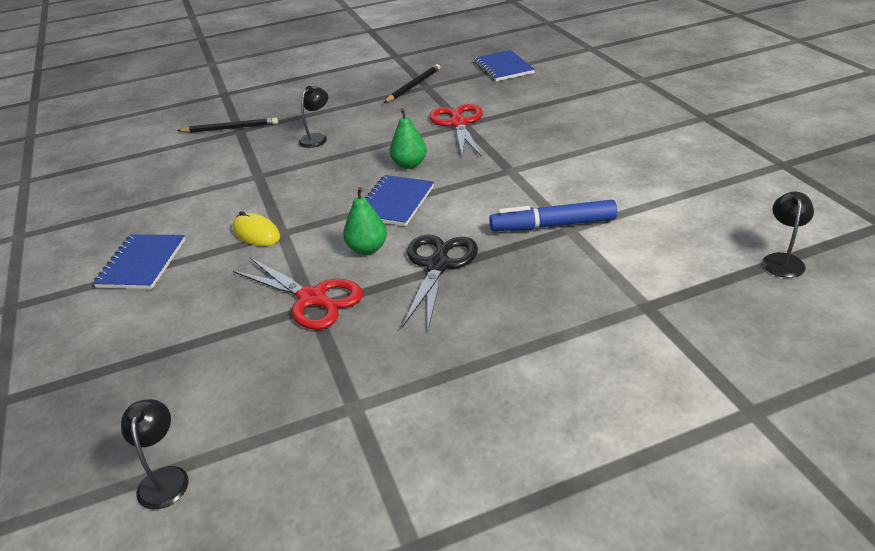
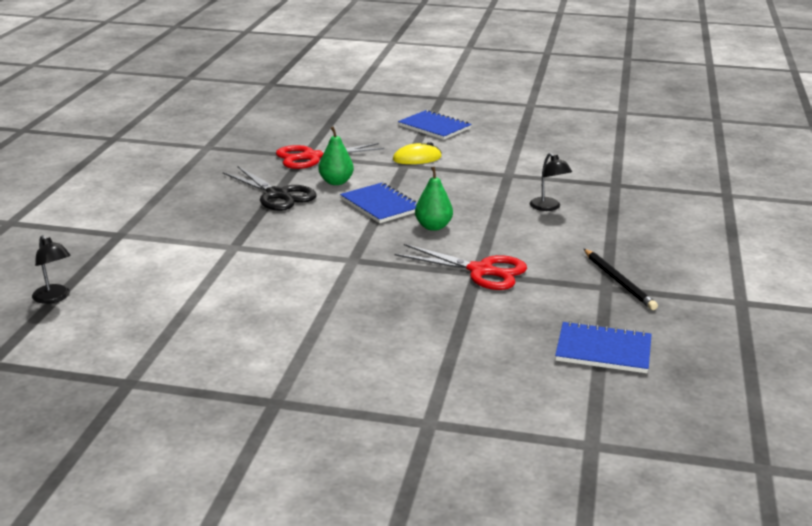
camera: 120 degrees right, 10 degrees down
black lamp [121,399,189,510] -> none
black pencil [177,118,278,133] -> none
blue marker [489,200,617,231] -> none

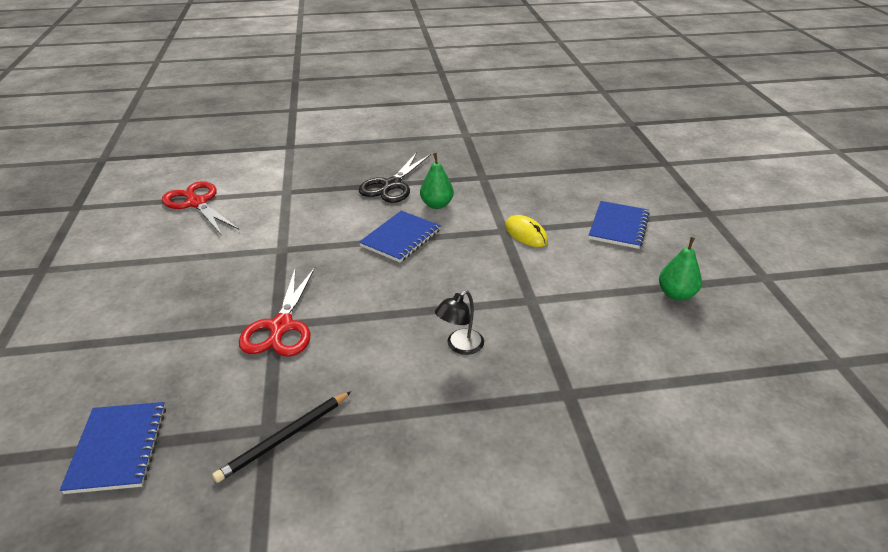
camera: 70 degrees right, 10 degrees up
black lamp [32,235,71,304] -> none
red scissors [276,143,384,169] -> red scissors moved to [162,181,239,236]
green pear [415,167,453,231] -> green pear moved to [659,237,702,300]

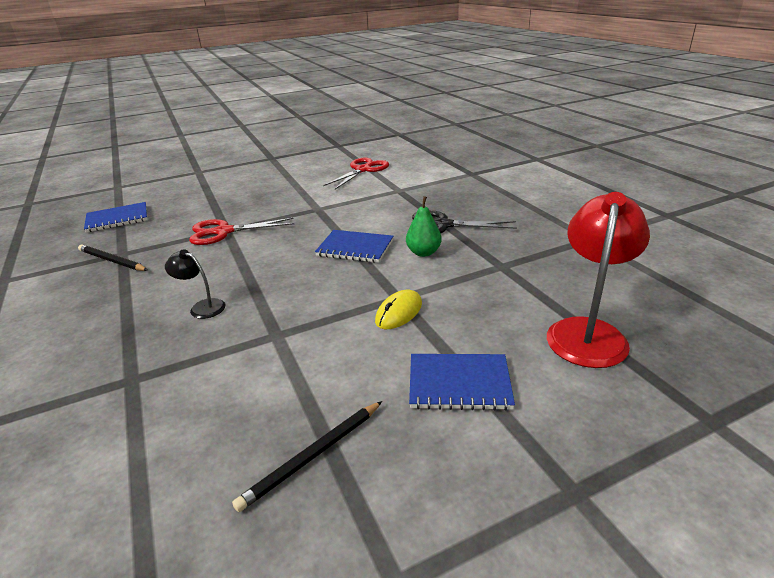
camera: 75 degrees right, 5 degrees down
green pear [659,237,702,300] -> black pencil [232,401,382,512]
none -> red lamp [547,192,650,368]

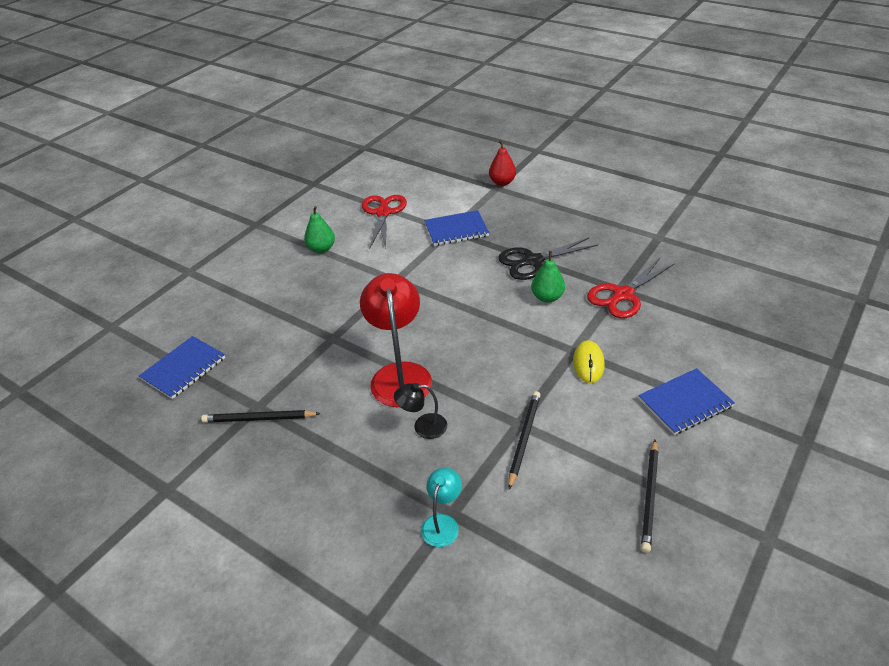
camera: 30 degrees left, 10 degrees up
red scissors [189,218,294,245] -> red scissors moved to [587,258,675,318]
blue notebook [315,230,393,263] -> blue notebook moved to [424,210,489,246]
red lamp [547,192,650,368] -> red lamp moved to [360,273,432,407]
none -> green pear [304,206,335,253]
none -> turquoise lamp [421,468,462,547]
none -> red pear [489,140,516,186]
none -> black pencil [508,391,541,489]

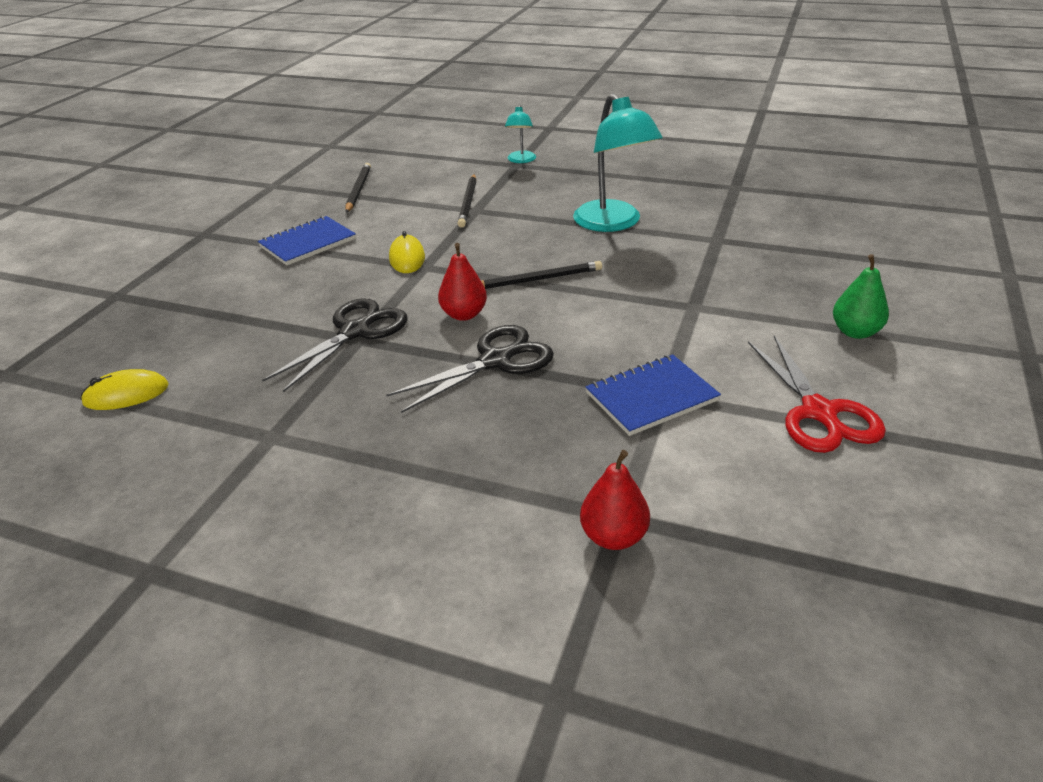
camera: 165 degrees right, 5 degrees down
blue notebook [139,336,225,399] -> none
black pencil [201,410,321,423] -> black pencil moved to [481,261,602,289]
red lamp [360,273,432,407] -> turquoise lamp [573,93,663,232]
black lamp [394,383,447,439] -> none
green pear [531,251,565,303] -> red pear [438,243,487,321]
red scissors [587,258,675,318] -> black scissors [262,298,408,392]
none -> yellow mouse [80,369,169,410]

